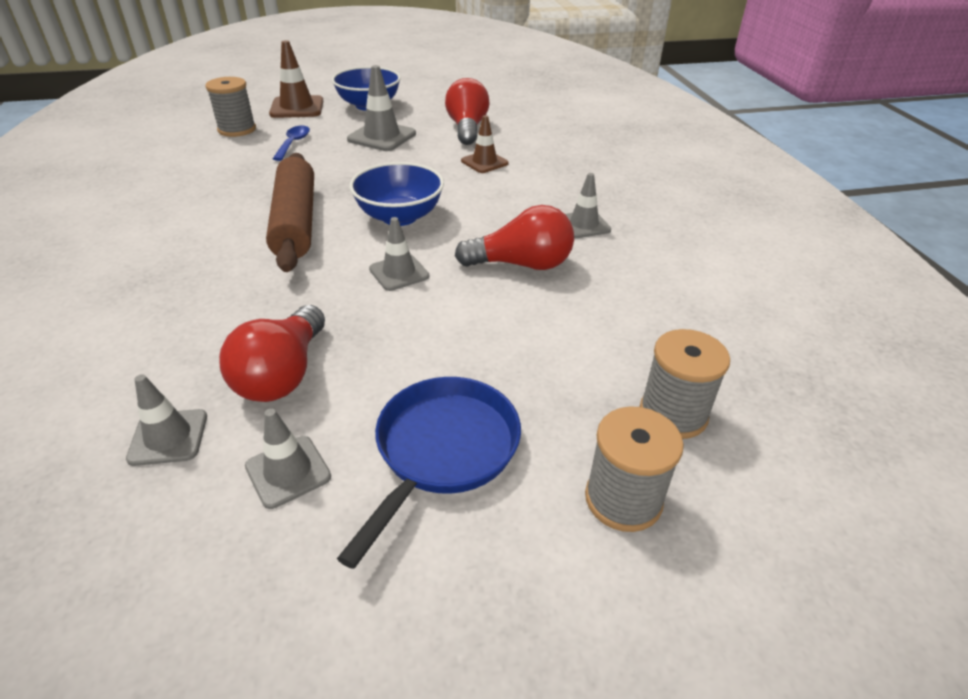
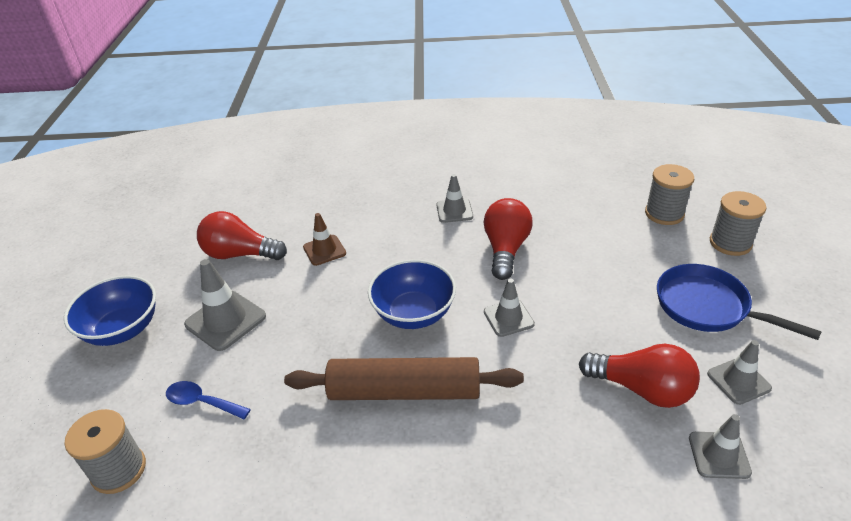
camera: 75 degrees left, 0 degrees up
brown traffic cone [269,40,323,118] -> none

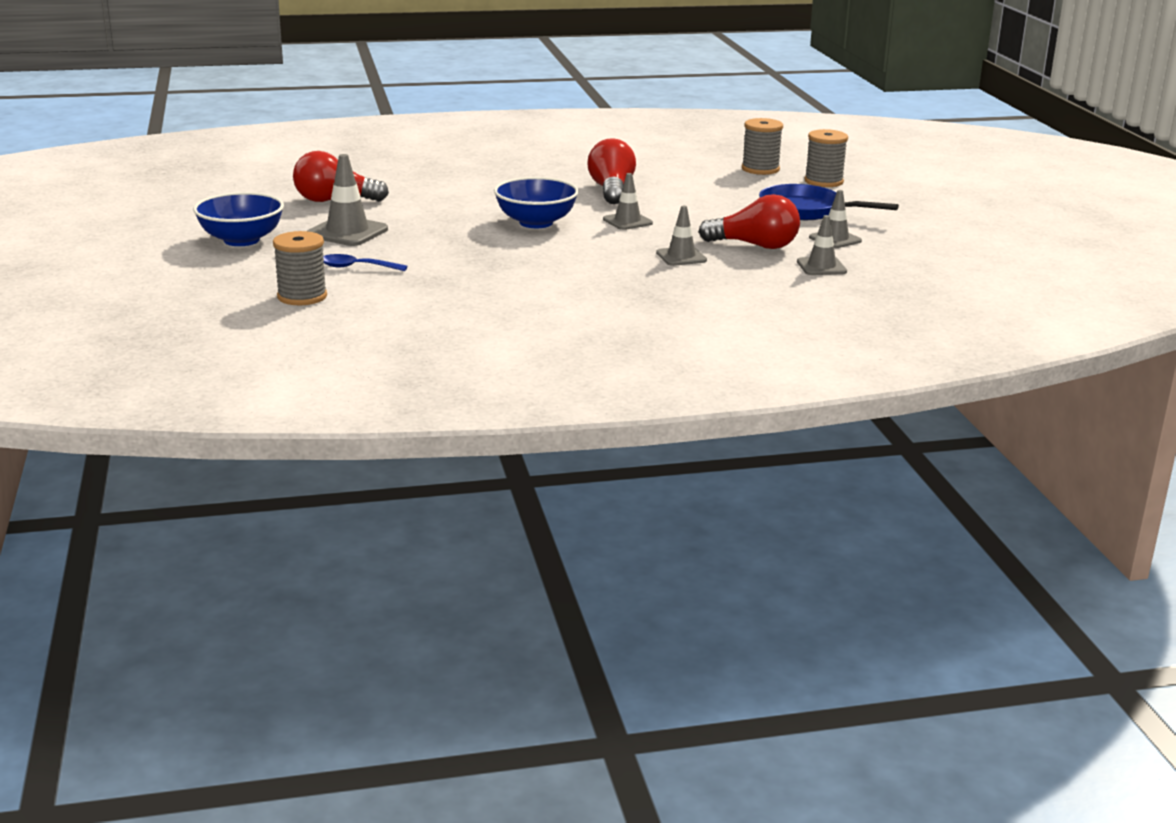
camera: 15 degrees left, 15 degrees down
brown rolling pin [284,357,524,400] -> none
brown traffic cone [303,213,346,266] -> none
grey traffic cone [436,174,473,223] -> grey traffic cone moved to [656,206,707,266]

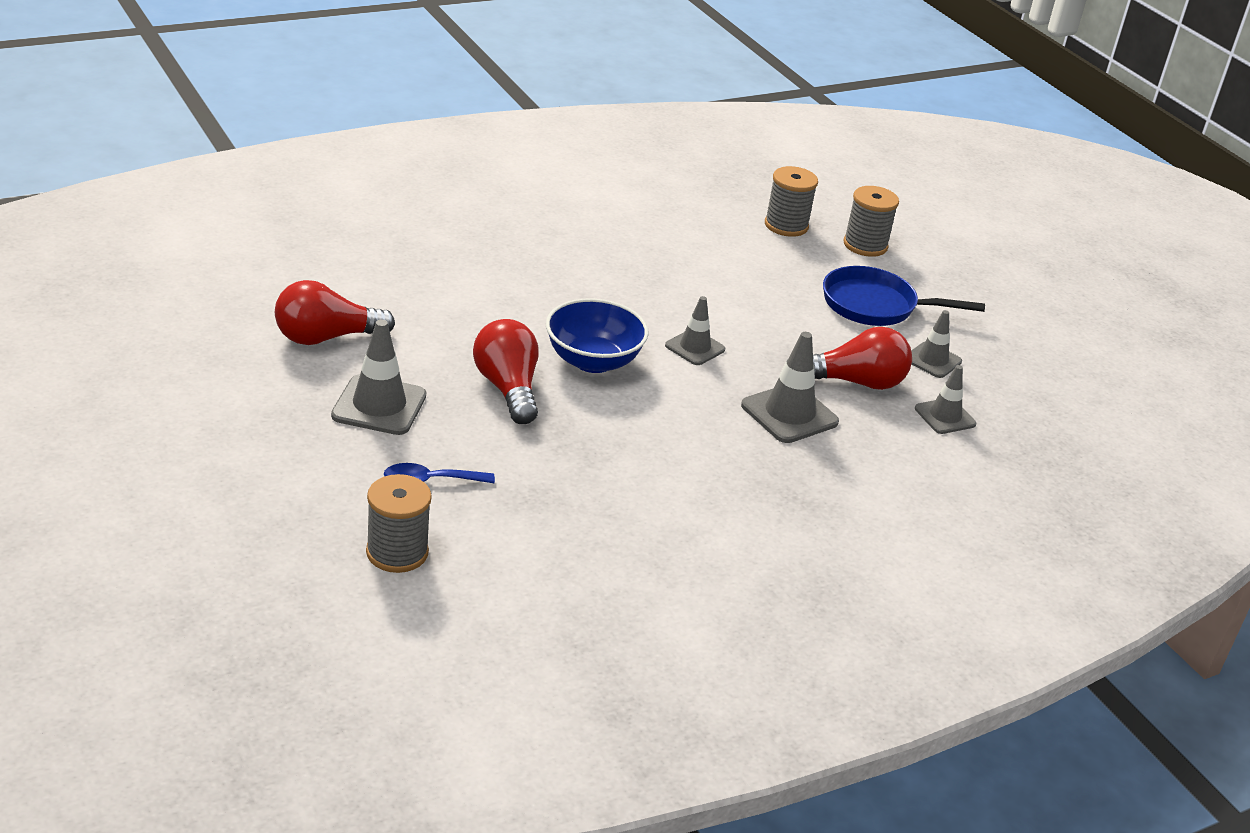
camera: 20 degrees left, 10 degrees up
blue bowl [193,192,284,246] -> none
red light bulb [588,138,636,204] -> red light bulb moved to [473,319,539,424]
grey traffic cone [656,206,707,266] -> grey traffic cone [741,332,839,443], size x1.55

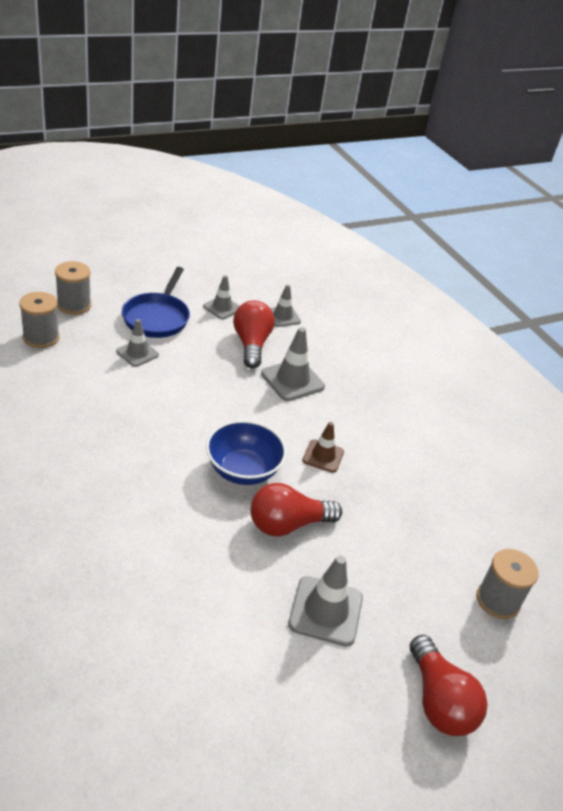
camera: 90 degrees left, 5 degrees up
red light bulb [275,280,395,345] -> red light bulb moved to [410,635,488,736]
blue spoon [384,463,495,483] -> none
grey traffic cone [665,296,725,365] -> grey traffic cone moved to [116,319,159,367]
none -> brown traffic cone [302,422,344,473]

